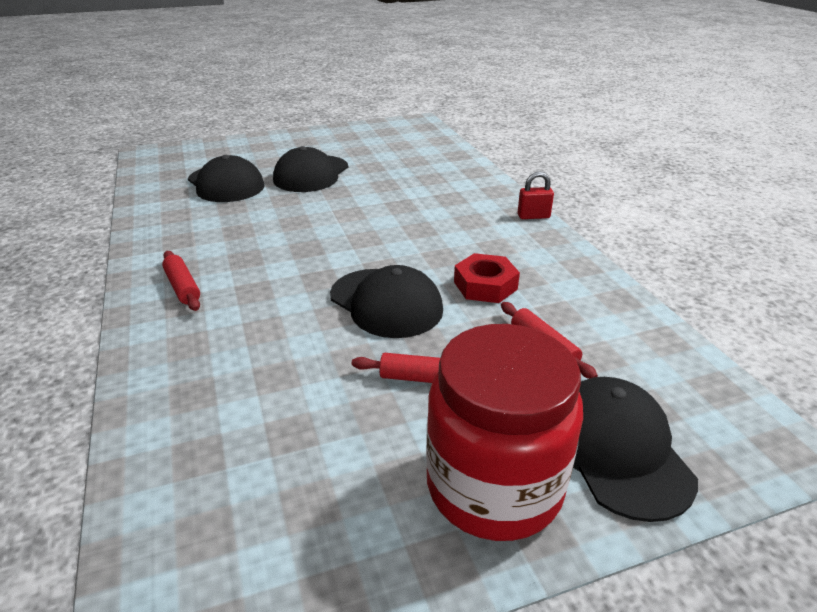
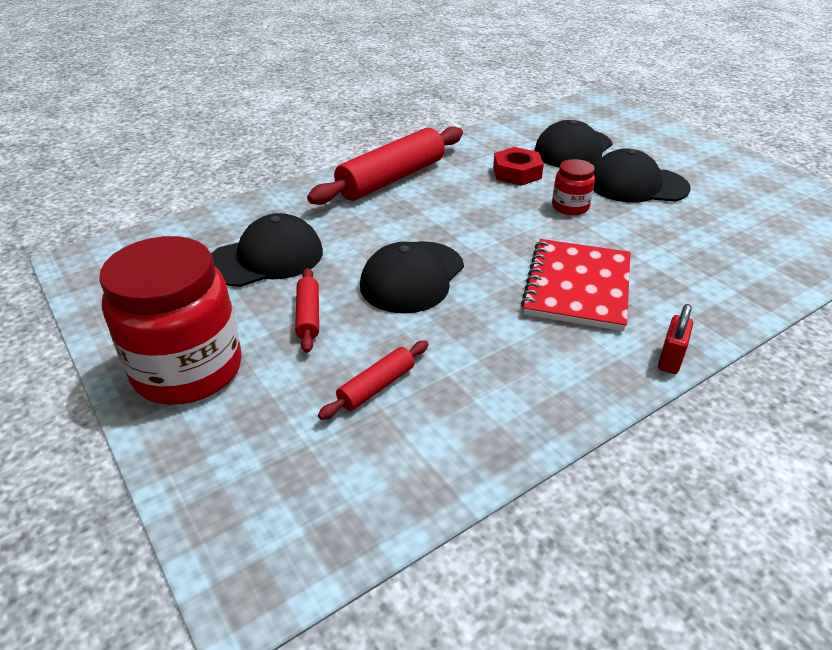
camera: 75 degrees right, 5 degrees up
red rolling pin [162,251,200,311] -> red rolling pin [307,126,463,205], size x2.10
red nut [454,253,520,303] -> red nut moved to [493,147,544,186]
red padlock [517,171,554,219] -> red padlock turned 45 degrees clockwise [658,304,693,374]
black cap [573,377,698,522] -> black cap moved to [211,213,323,287]
none -> red notebook [521,239,631,331]
none -> red jar [552,159,595,215]

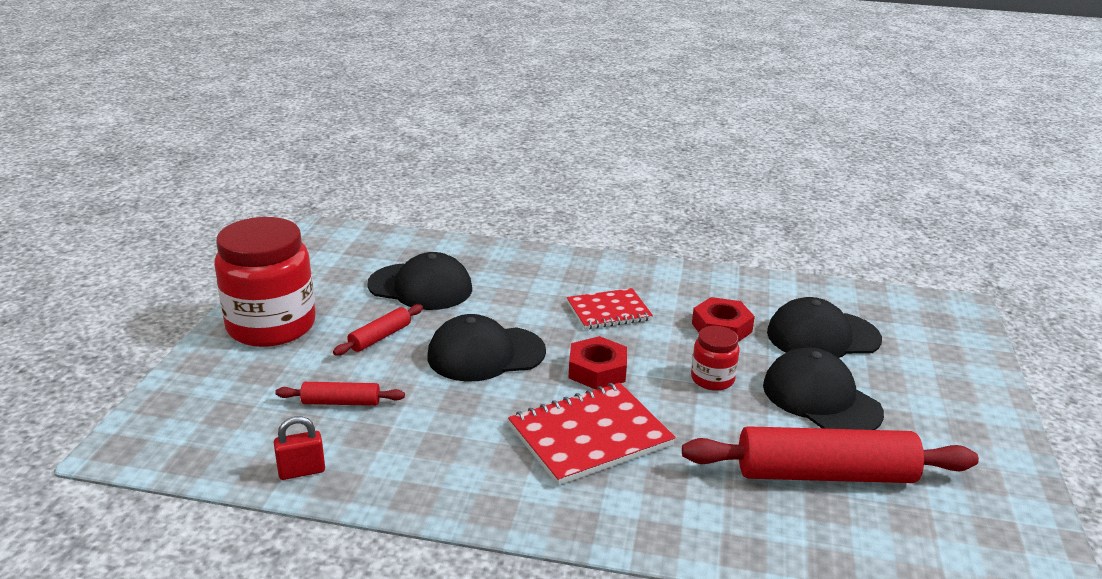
camera: 45 degrees right, 10 degrees down
red rolling pin [307,126,463,205] -> red rolling pin moved to [682,426,979,483]
red padlock [658,304,693,374] -> red padlock moved to [274,416,325,480]
none -> red notebook [567,288,653,329]
none -> red nut [569,336,627,390]

